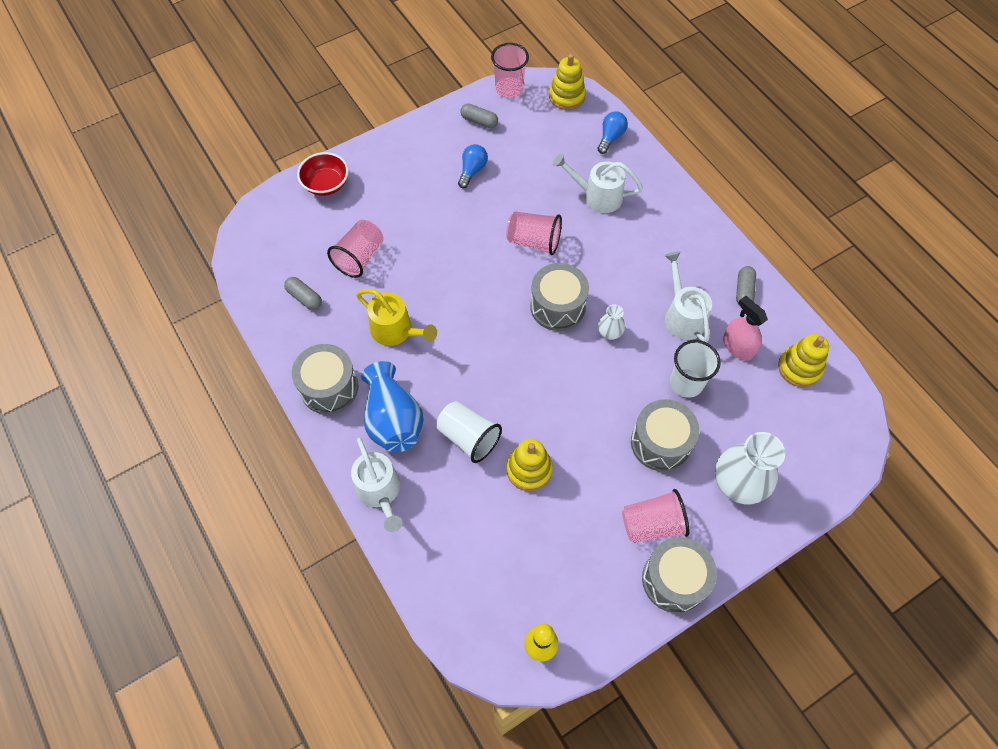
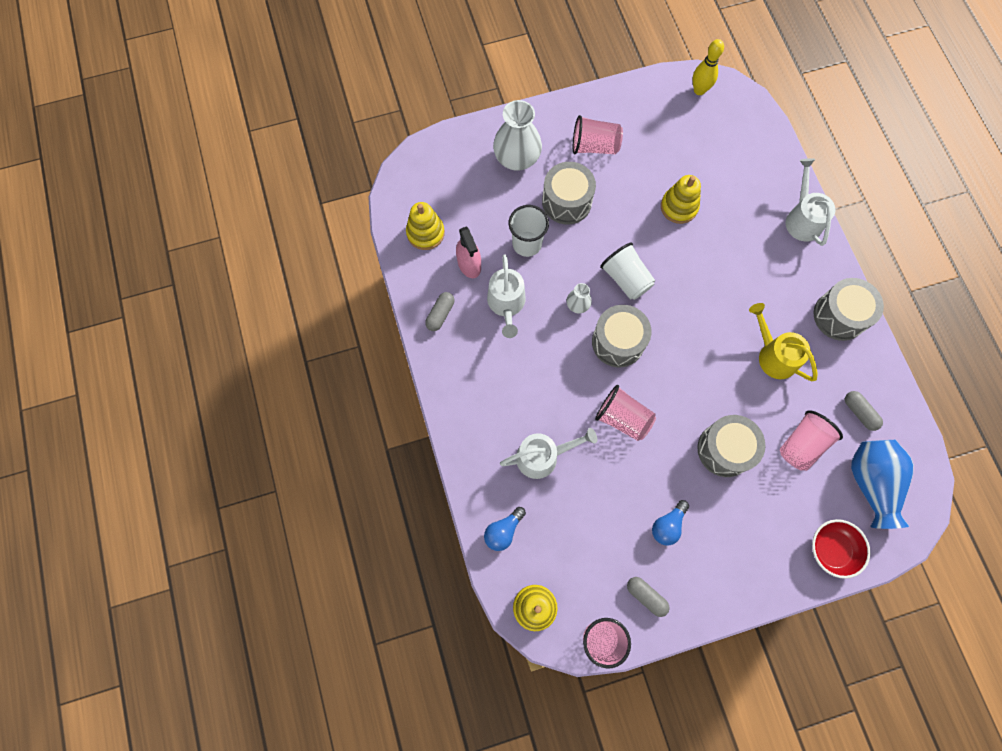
camera: 165 degrees left, 10 degrees up
blue vase [361,361,424,453] -> blue vase moved to [851,440,914,529]
white cup [437,401,502,463] -> white cup moved to [600,243,655,300]
white watering can [553,153,643,213] -> white watering can turned 45 degrees counterclockwise [500,428,597,479]
grey drum [642,537,717,613] -> grey drum moved to [697,415,766,477]

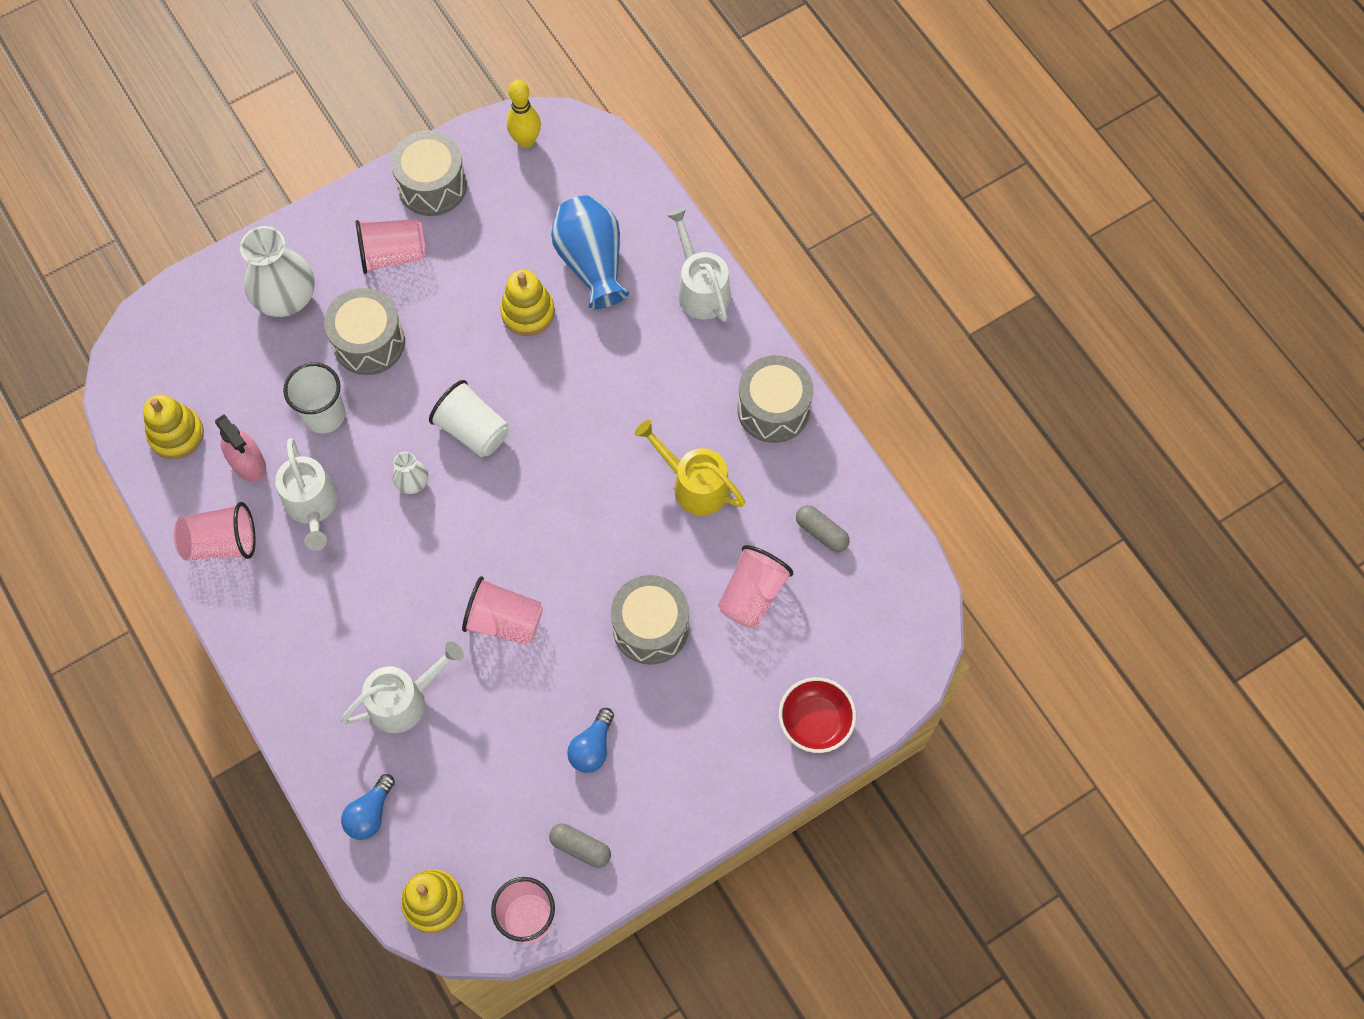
camera: 15 degrees left, 5 degrees down
grey capsule [425,292,455,331] -> pink cup [173,502,256,561]
grey drum [592,305,652,367] -> grey drum moved to [391,130,467,216]
blue vase [851,440,914,529] -> blue vase moved to [551,195,629,309]

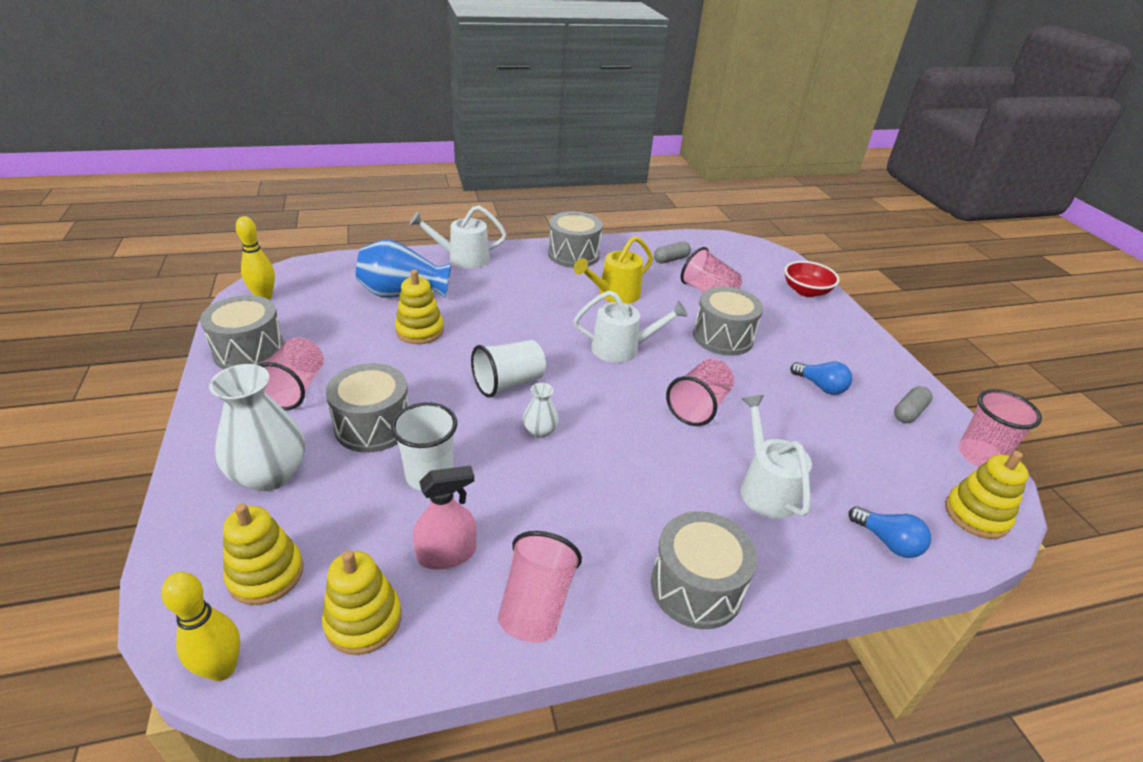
camera: 75 degrees left, 30 degrees down
white watering can [275,438,338,551] -> white watering can moved to [573,290,688,363]
none -> yellow bowling pin [161,572,240,681]
none -> yellow stacking toy [223,503,303,605]
none -> grey drum [651,511,757,629]

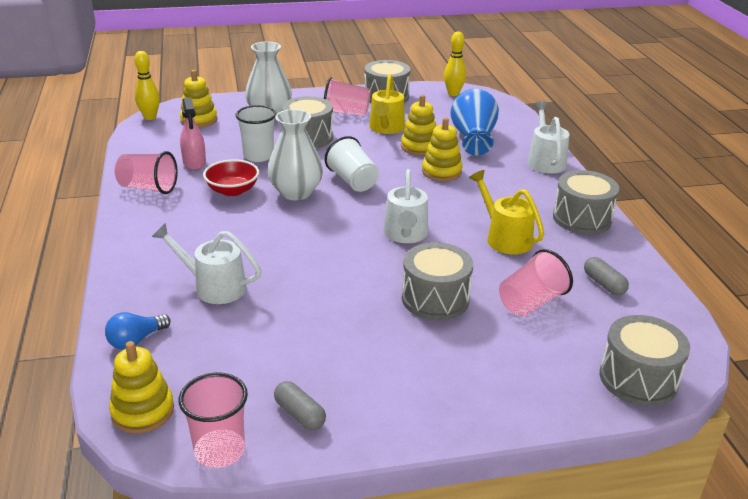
camera: 95 degrees right, 5 degrees down
yellow stacking toy [322,550,402,655] -> yellow stacking toy moved to [422,118,463,181]
white vase [523,383,559,438] -> white vase [268,109,323,200], size x2.03
grey drum [651,511,757,629] -> grey drum moved to [600,315,690,406]
pink cup [666,359,734,426] -> none
white watering can [740,395,812,519] -> white watering can turned 150 degrees counterclockwise [152,223,261,304]
red bowl [784,261,839,297] -> red bowl moved to [203,159,259,196]
blue light bulb [790,361,852,395] -> none
none -> yellow watering can [369,74,405,134]

